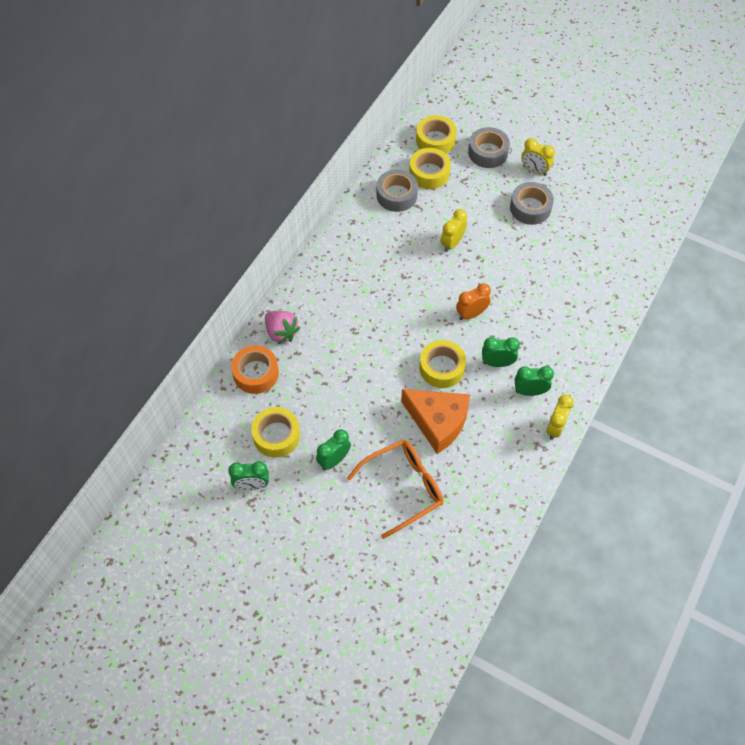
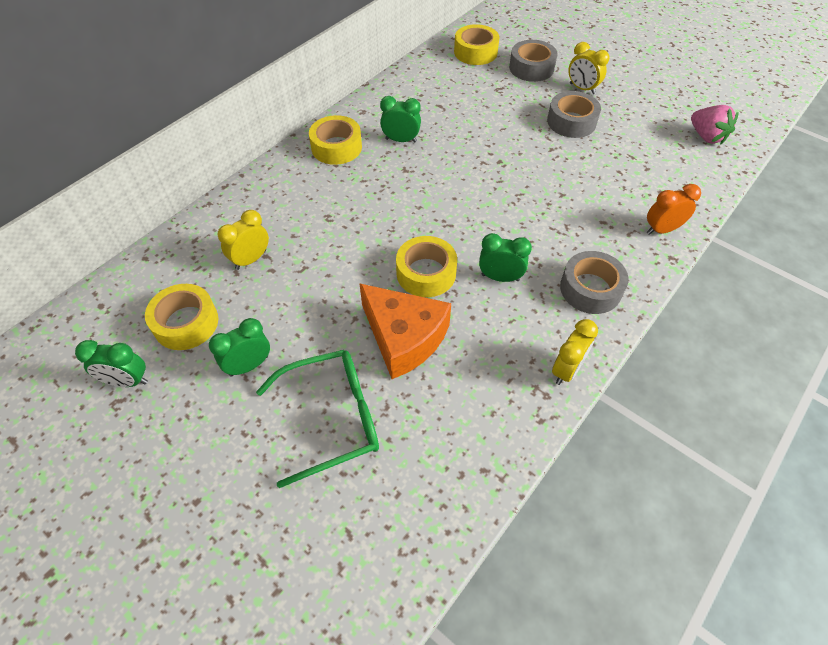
camera: 10 degrees right, 5 degrees down
orange tape [231,345,279,394] -> none
pink strawberry [265,311,300,344] -> pink strawberry moved to [691,105,738,145]
orange glasses [347,440,444,539] -> green glasses [256,350,379,488]
grey tape [377,169,418,212] -> grey tape moved to [560,251,628,314]
yellow tape [409,148,451,189] -> yellow tape moved to [309,115,362,165]
yellow clock [441,209,467,252] -> yellow clock moved to [217,210,269,270]
orange clock [456,283,491,320] -> orange clock moved to [647,184,701,235]
green clock [515,366,554,396] -> green clock moved to [380,96,421,143]

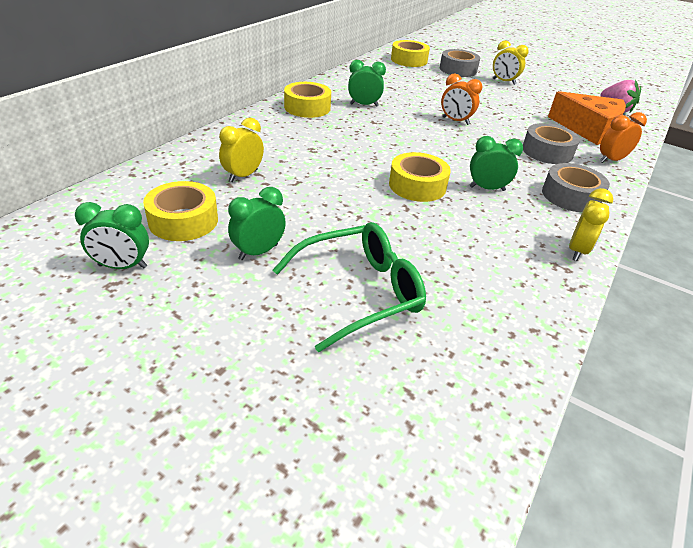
camera: 10 degrees left, 15 degrees down
orange cheese [359,283,451,379] -> orange cheese moved to [548,91,626,145]
grey tape [547,91,601,138] -> grey tape moved to [523,123,580,164]
none -> orange clock [441,73,482,125]

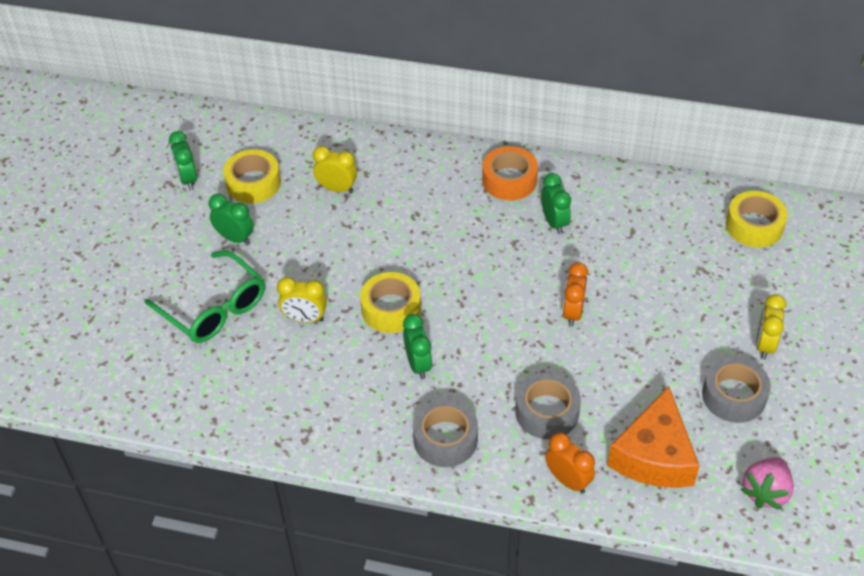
camera: 75 degrees right, 10 degrees up
yellow tape [284,82,331,118] -> orange tape [482,146,538,200]
grey tape [440,49,480,77] -> grey tape moved to [702,356,771,423]
yellow clock [569,188,613,261] -> yellow clock moved to [277,277,327,323]

